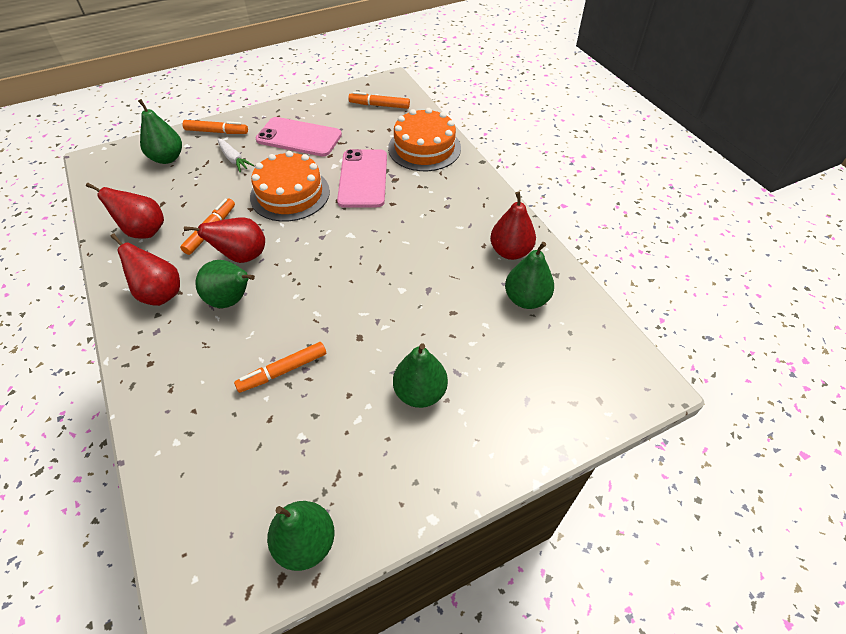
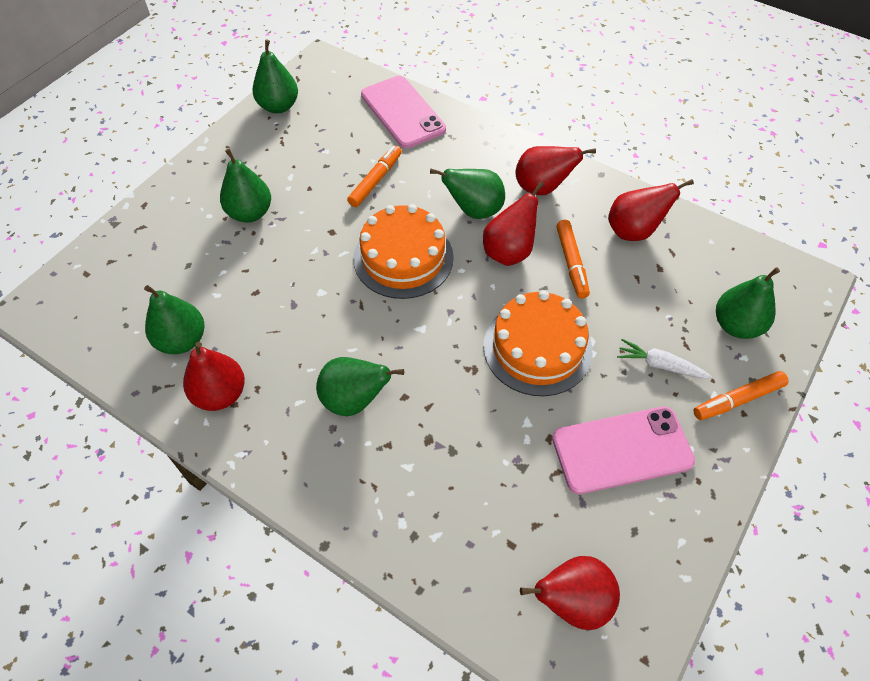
camera: 150 degrees right, 5 degrees up
pink phone [337,149,387,208] -> pink phone moved to [361,76,446,148]
orange marker [348,92,410,109] -> red pear [520,556,620,630]
orange cake [388,108,461,171] -> orange cake moved to [353,204,454,299]
none -> green pear [316,357,404,416]

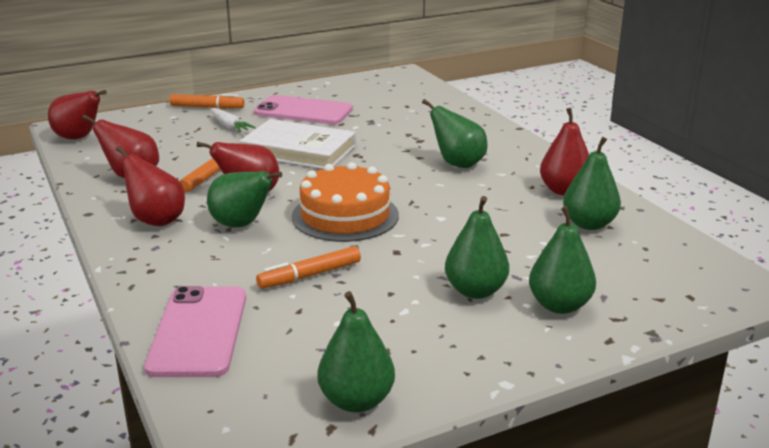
camera: 150 degrees left, 30 degrees down
orange cake [484,291,593,396] -> white book [239,119,356,169]
red pear [520,556,620,630] -> red pear moved to [48,90,107,139]
green pear [716,267,780,339] -> green pear moved to [529,206,596,314]

